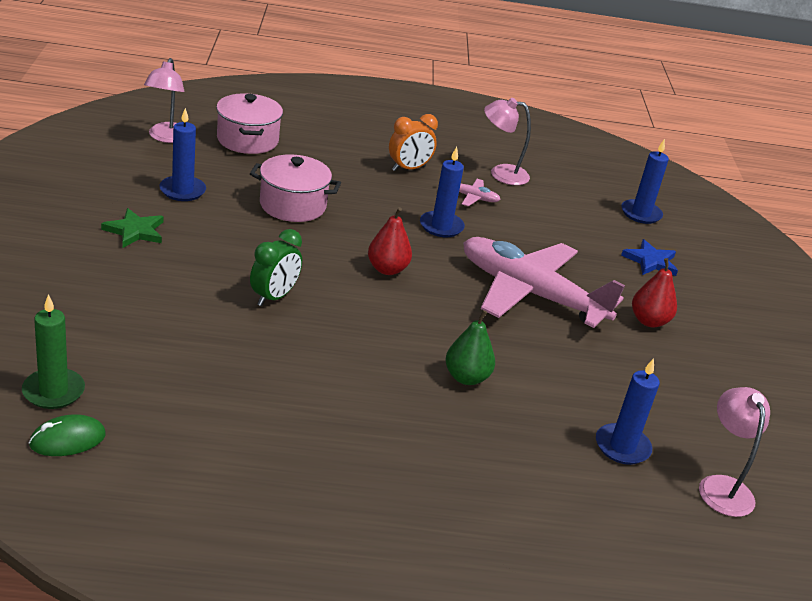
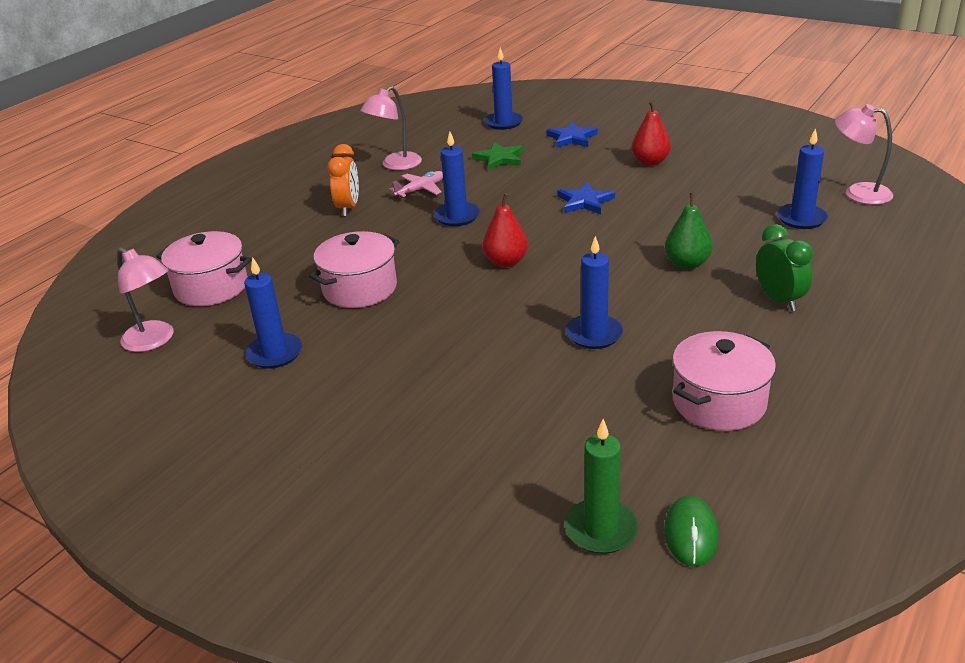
camera: 50 degrees left, 0 degrees up
green star [101,208,164,248] -> green star moved to [472,142,523,170]
green clock [250,229,302,306] -> green clock moved to [756,224,813,311]
pink plane [463,237,625,328] -> blue star [557,182,615,214]
none -> blue candle [566,236,623,349]
none -> pink pot [672,331,776,431]

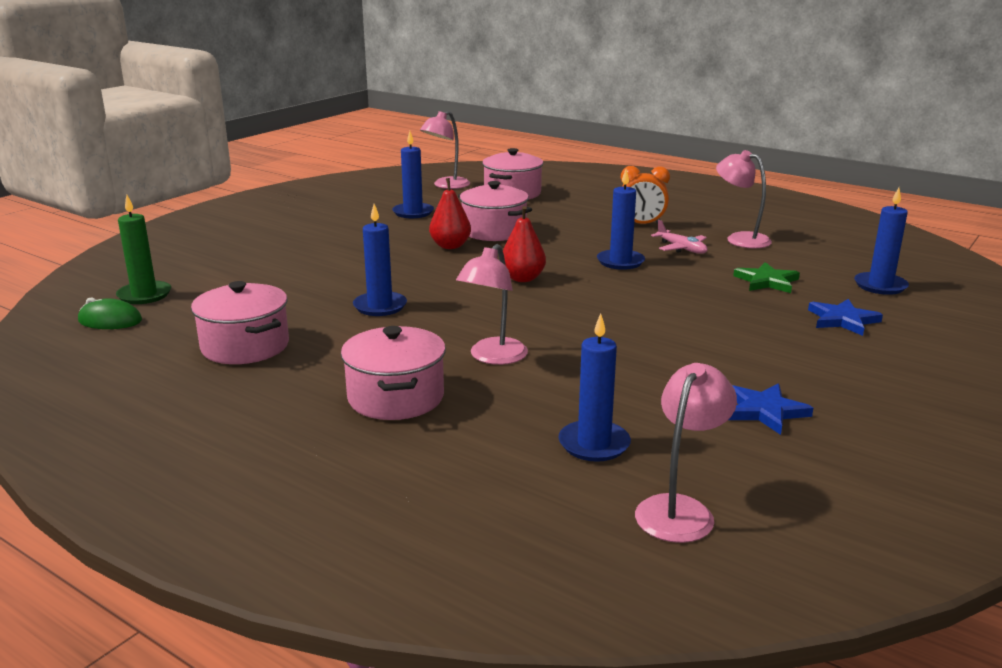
camera: 90 degrees right, 10 degrees down
blue star [557,182,615,214] -> blue star moved to [728,384,813,435]
red pear [631,101,671,166] -> red pear moved to [429,178,471,249]
green pear [665,193,713,269] -> pink lamp [456,244,528,365]
green clock [756,224,813,311] -> pink pot [341,326,446,420]

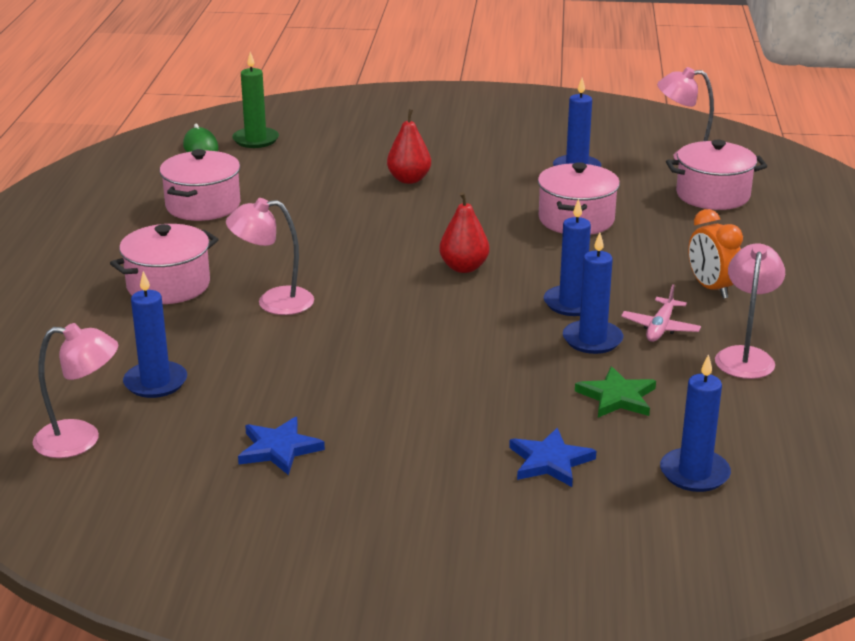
camera: 60 degrees right, 5 degrees up
blue candle [353,204,407,316] -> blue candle moved to [563,233,623,354]
red pear [429,178,471,249] -> red pear moved to [387,109,431,184]

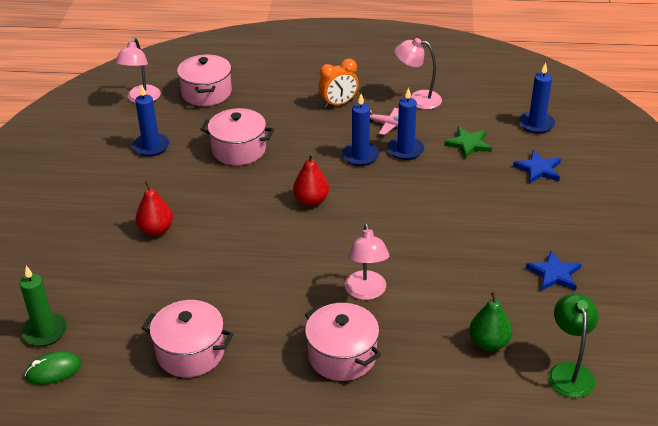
camera: 90 degrees left, 10 degrees up
pink lamp [33,323,118,458] -> green lamp [548,294,599,398]
blue candle [123,271,187,398] -> green pear [469,291,512,351]

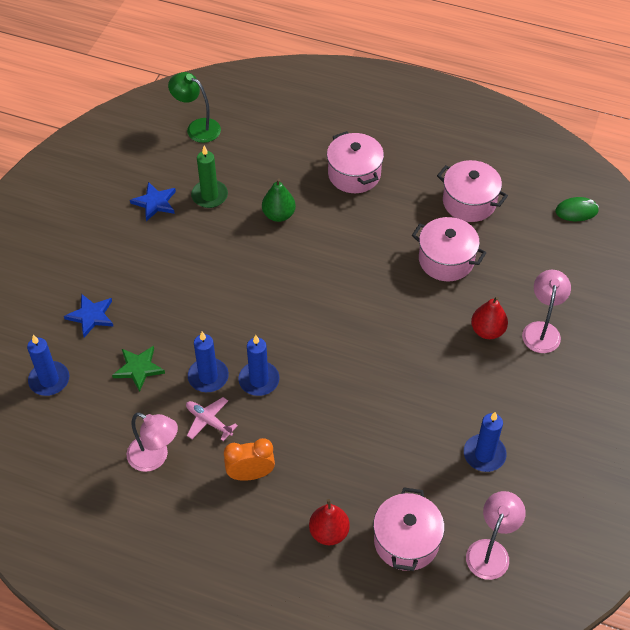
camera: 165 degrees left, 15 degrees up
green candle [20,266,67,346] -> green candle moved to [191,146,228,208]
pink pot [200,108,274,165] -> pink pot moved to [412,217,486,281]
red pear [293,153,329,206] -> red pear moved to [309,499,350,545]
pink lamp [345,223,389,300] -> pink lamp moved to [522,270,571,353]
green pear [469,291,512,351] -> green pear moved to [262,178,296,222]
green lamp [548,294,599,398] -> green lamp turned 105 degrees clockwise [168,72,221,143]

